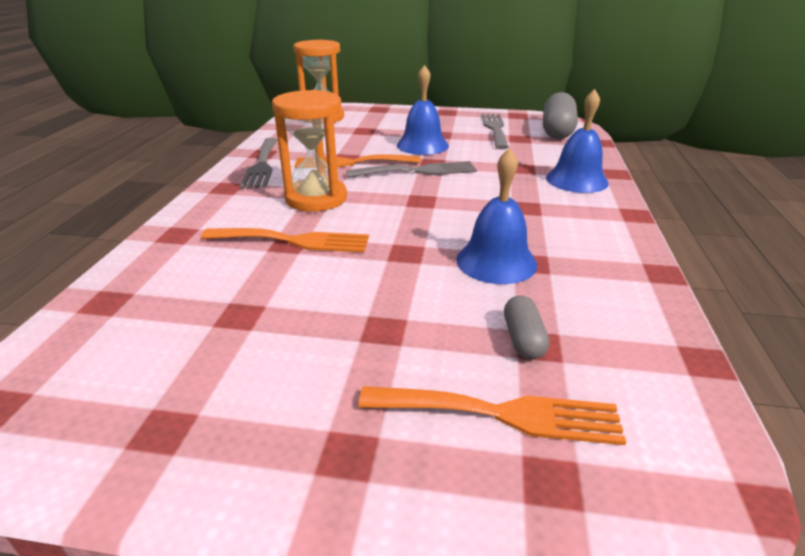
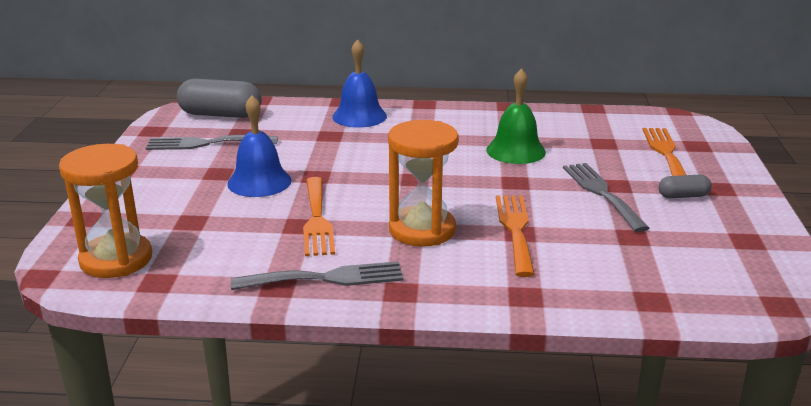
camera: 95 degrees left, 5 degrees down
grey fork [346,161,477,178] -> grey fork moved to [563,163,650,232]
blue bell [456,148,537,284] -> green bell [486,68,546,164]
grey capsule [504,295,549,360] -> grey capsule moved to [658,175,712,198]

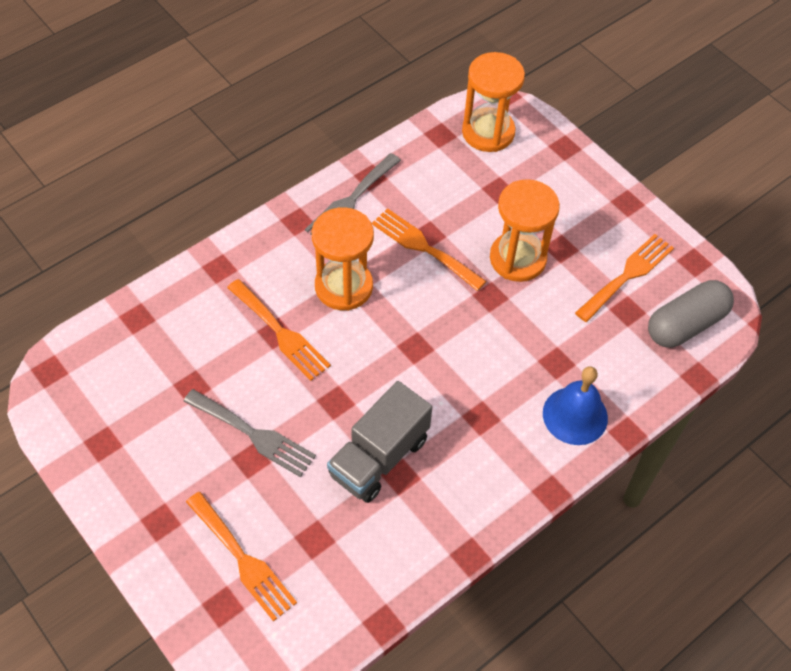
camera: 135 degrees right, 30 degrees up
grey fork [146,135,278,150] -> orange fork [575,234,674,322]
blue bell [227,95,291,197] -> orange hourglass [490,179,560,282]
green bell [486,68,546,164] -> grey truck [327,381,432,503]
grey capsule [658,175,712,198] -> none

